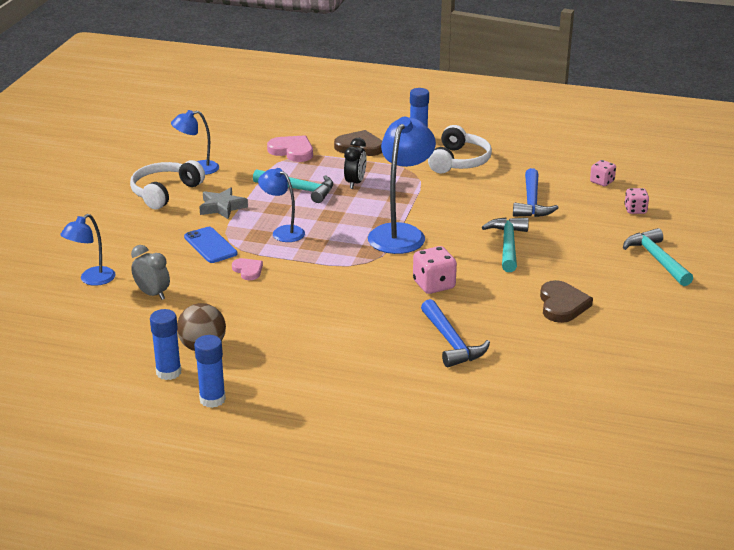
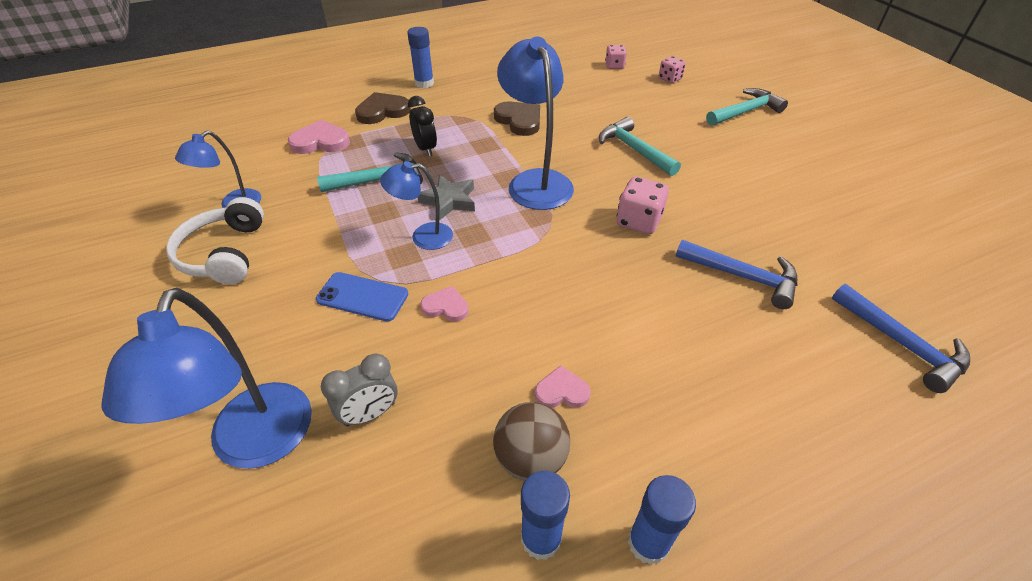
camera: 40 degrees left, 15 degrees up
blue lamp [60,214,116,286] -> blue lamp [101,288,312,469], size x1.76
grey clock [131,245,170,300] -> grey clock turned 150 degrees clockwise [321,353,397,427]
grey star [199,187,248,219] -> grey star moved to [417,175,475,221]
white headphones [428,125,492,173] -> none
blue hammer [513,168,559,217] -> blue hammer moved to [832,284,970,393]
brown heart [540,280,593,323] -> brown heart moved to [494,102,540,136]
turquoise hammer [623,228,693,286] -> turquoise hammer turned 120 degrees clockwise [706,88,788,126]
none -> pink heart [535,365,591,408]

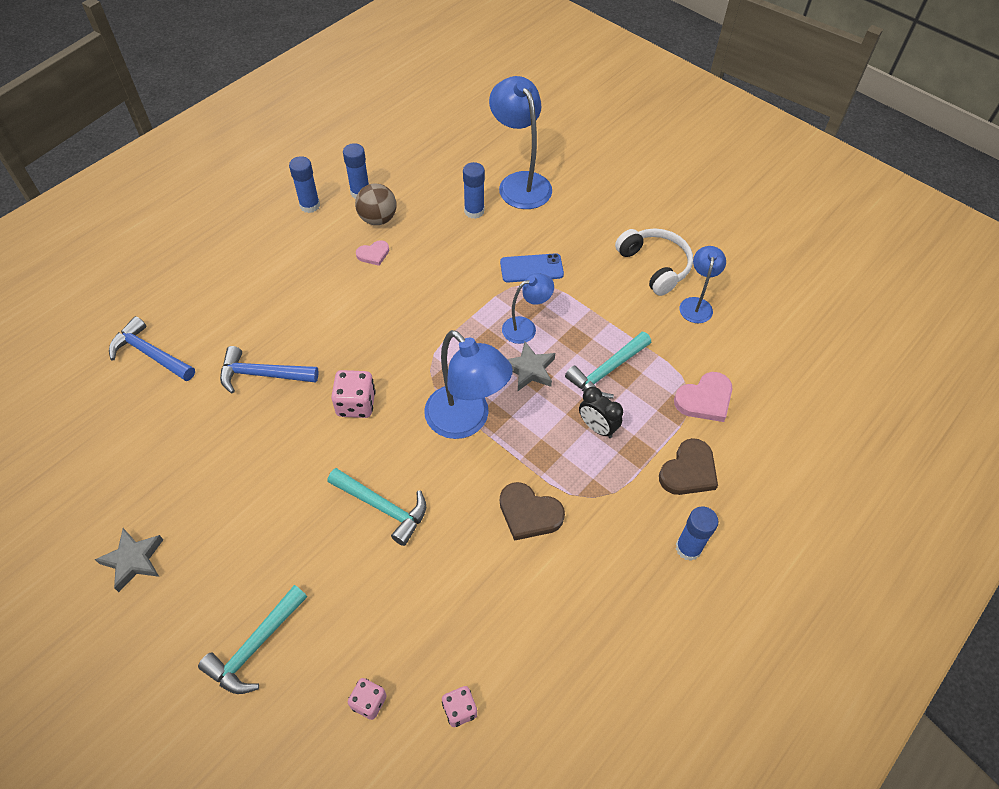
camera: 155 degrees right, 10 degrees up
grey clock [321,353,397,427] -> blue glue stick [463,162,485,219]
pink heart [420,286,469,322] -> none
none -> grey star [95,528,163,592]

